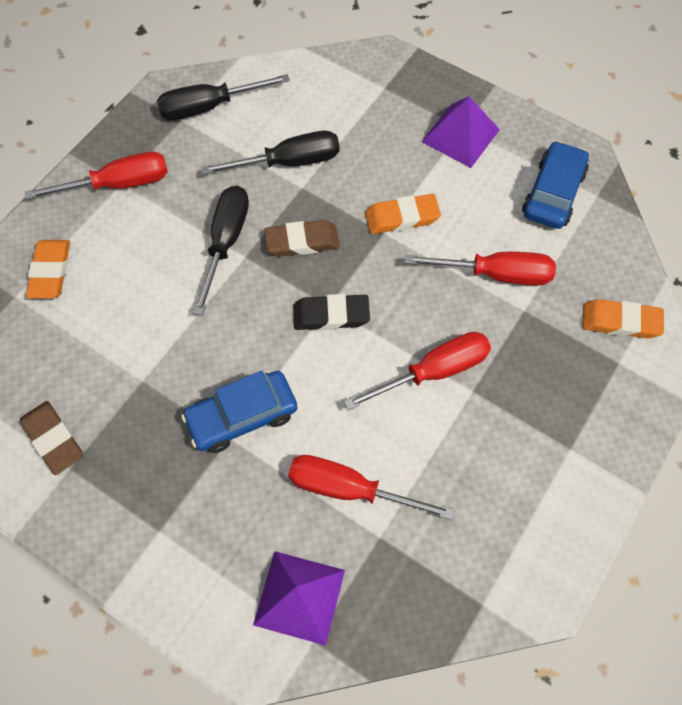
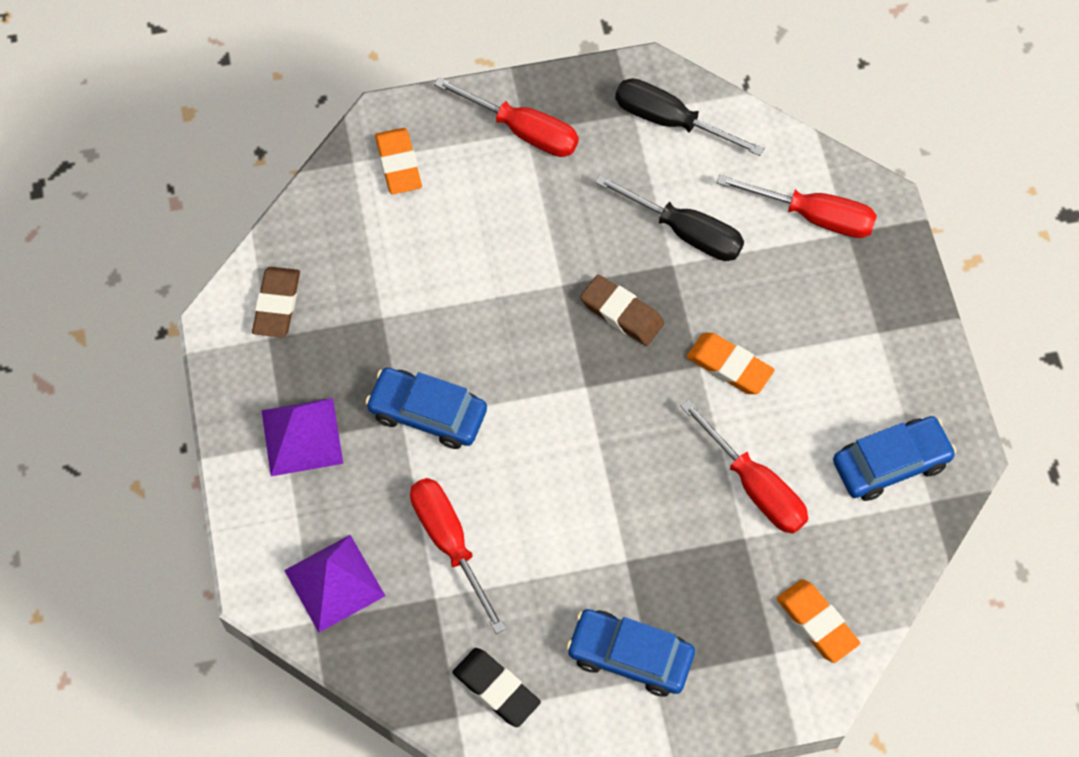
camera: 45 degrees right, 0 degrees up
orange eraser [26,240,70,299] -> orange eraser turned 60 degrees counterclockwise [375,128,422,194]
black screwdriver [193,186,249,316] -> none
black eraser [293,294,370,330] -> black eraser moved to [453,648,541,727]
red screwdriver [344,332,491,410] -> red screwdriver moved to [717,174,877,238]
purple pyramid [421,96,500,168] -> purple pyramid moved to [261,398,343,476]
none -> blue car [566,609,695,697]

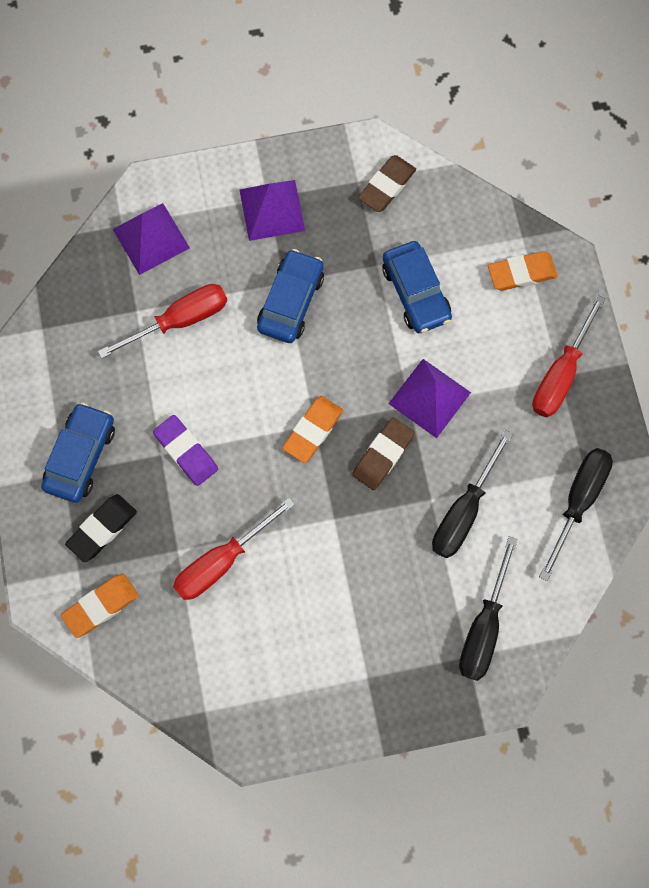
camera: 90 degrees right, 10 degrees up
brown eraser [252,267,300,337] -> brown eraser turned 60 degrees counterclockwise [358,155,416,212]
black eraser [453,648,541,727] -> black eraser moved to [65,494,137,562]
orange eraser [686,333,775,394] -> orange eraser moved to [282,396,343,463]
red screwdriver [717,174,877,238] -> black screwdriver [459,536,518,681]
blue car [833,416,956,501] -> blue car moved to [382,241,452,333]
none -> purple eraser [153,415,218,486]
none -> purple pyramid [388,359,471,438]

